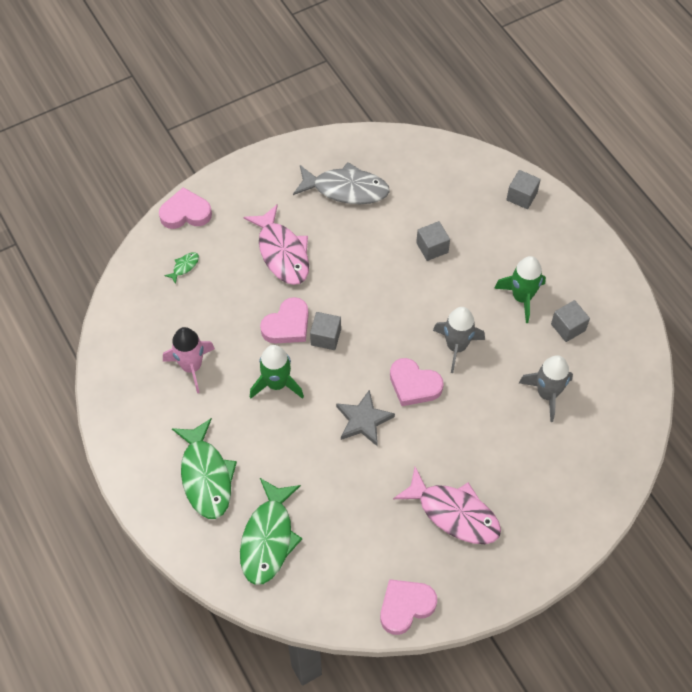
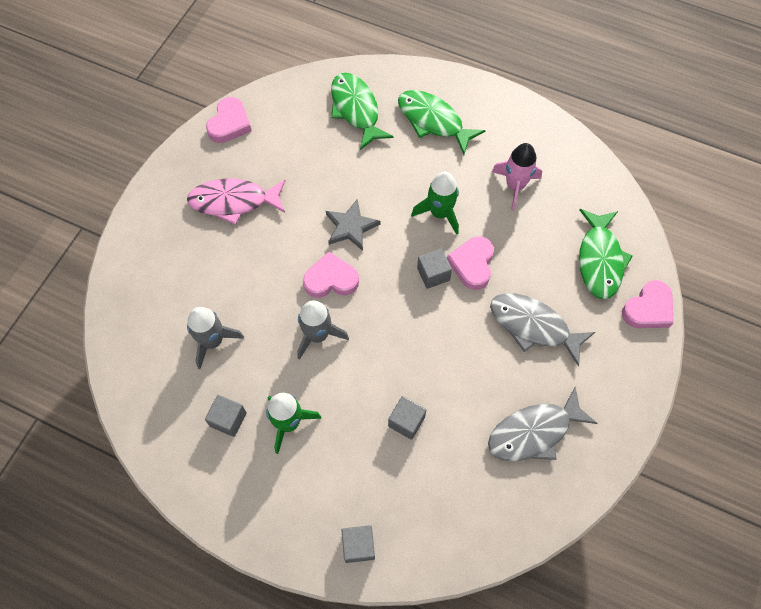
camera: 145 degrees right, 5 degrees up
green fish [164,252,199,284] -> green fish [579,209,633,299], size x2.45
pink fish [244,204,309,285] -> grey fish [490,293,595,366]

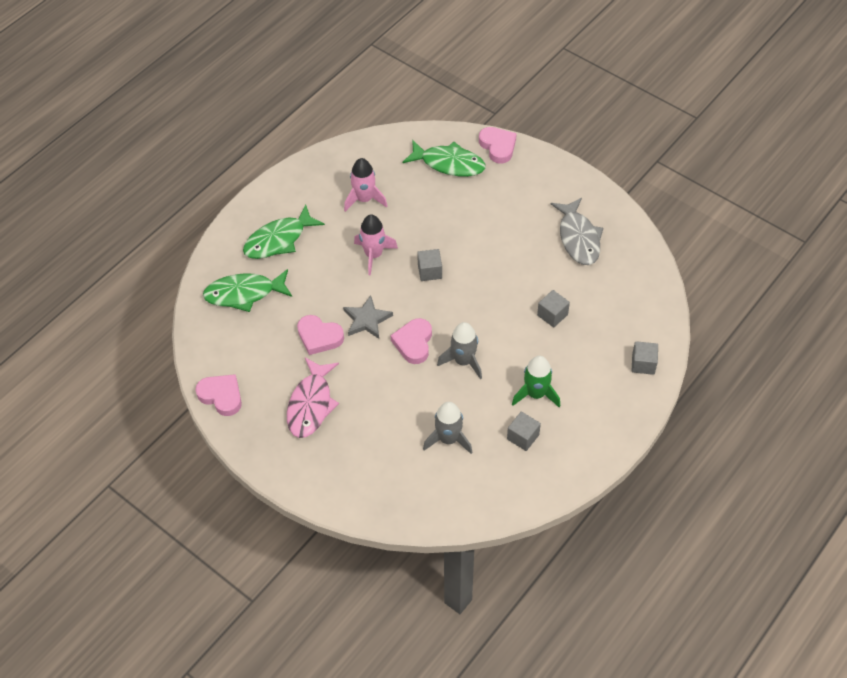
camera: 75 degrees left, 10 degrees down
green rocket [411,172,459,235] -> pink rocket [354,214,398,276]
pink heart [447,236,494,290] -> pink heart moved to [297,315,344,355]
grey fish [490,293,595,366] -> none

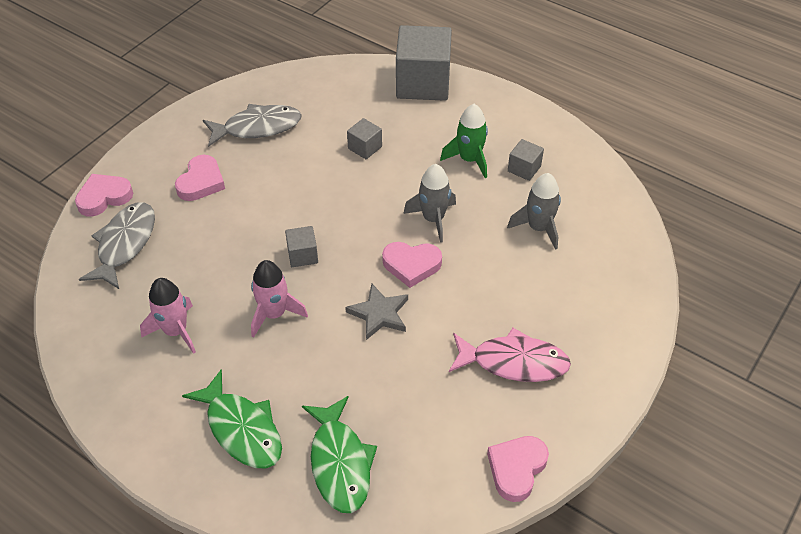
camera: 95 degrees left, 5 degrees down
pink heart [297,315,344,355] -> pink heart moved to [175,155,225,201]
green fish [403,140,486,177] -> grey fish [79,202,155,289]
grey cube [632,341,658,375] -> grey cube [396,25,452,101], size x2.19

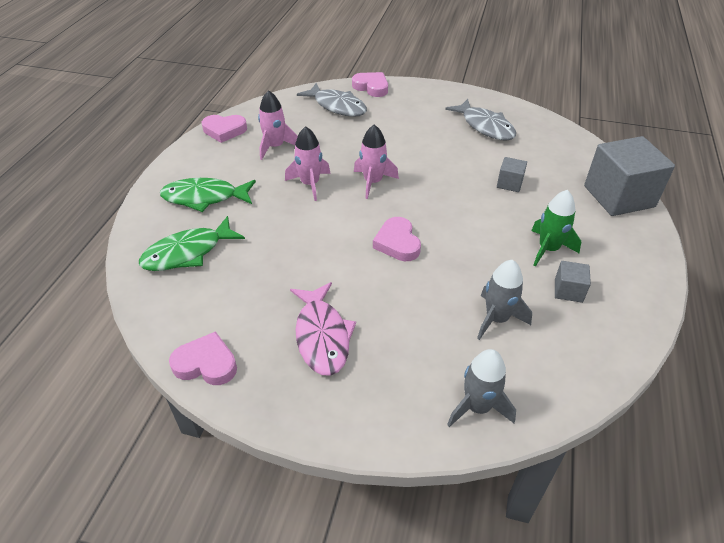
camera: 70 degrees right, 5 degrees down
grey fish [79,202,155,289] -> grey fish turned 45 degrees clockwise [297,83,367,117]
pink heart [175,155,225,201] -> pink heart moved to [202,115,247,143]
green fish [182,369,282,468] -> green fish turned 60 degrees clockwise [160,178,256,212]
grey cube [285,226,318,267] -> pink rocket [354,125,399,199]
grey star [345,284,408,340] -> none
grey rocket [403,164,456,243] -> grey rocket moved to [447,349,516,427]

